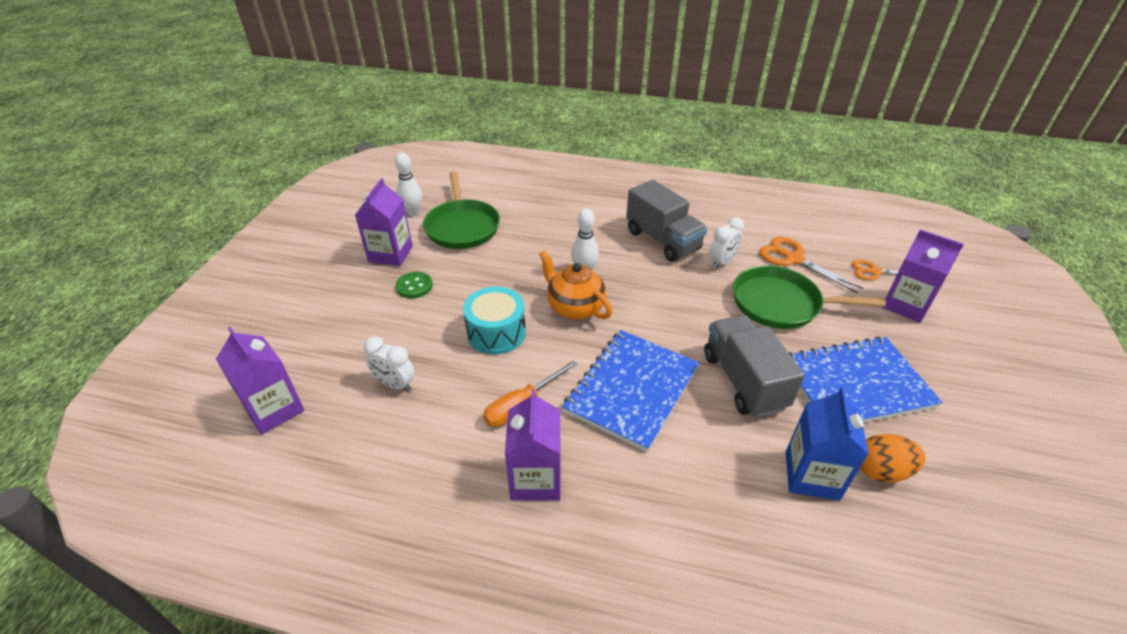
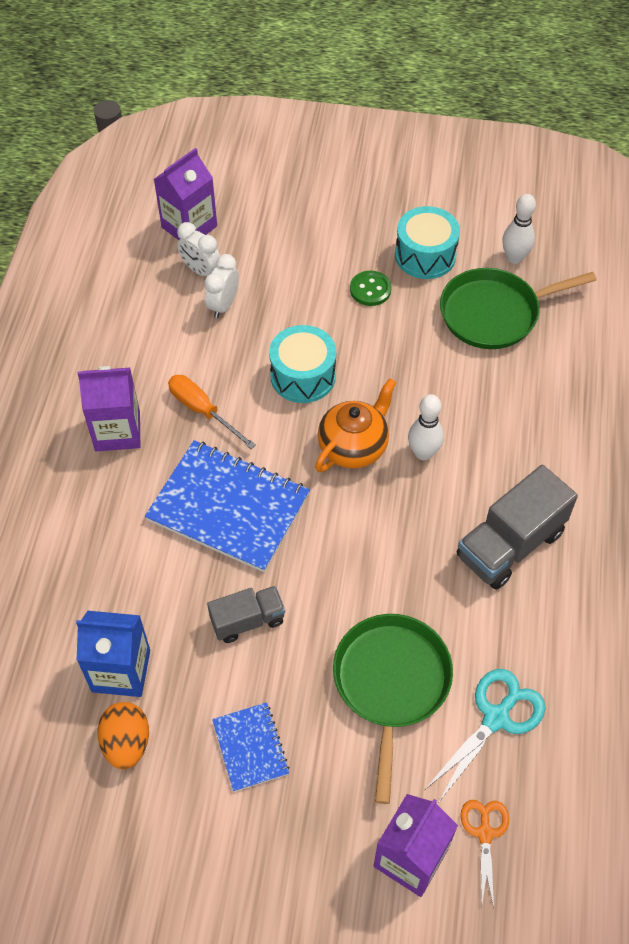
camera: 85 degrees right, 15 degrees up
purple carton [355,178,413,266] -> turquoise drum [395,206,460,279]
grey truck [704,315,805,418] -> grey truck [207,586,285,643], size x0.60
white clock [709,217,744,269] -> white clock moved to [177,222,220,276]
orange scissors [759,237,864,293] -> turquoise scissors [425,669,546,803]
blue notebook [789,336,943,423] -> blue notebook [212,702,290,792], size x0.51

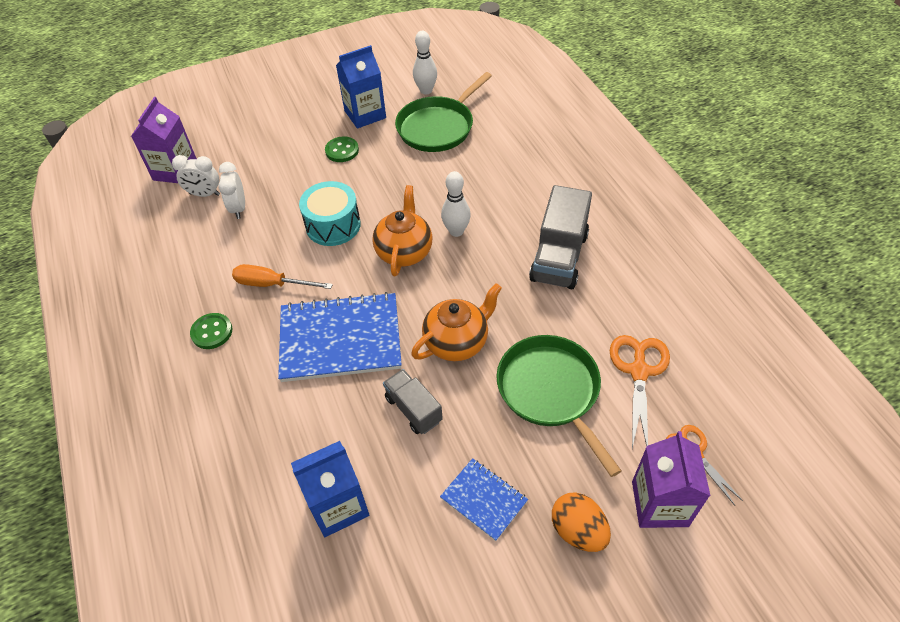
camera: 30 degrees left, 5 degrees down
purple carton [78,366,140,451] -> green button [190,313,232,349]
orange egg [97,702,149,770] -> orange egg moved to [552,492,611,552]
grey truck [207,586,285,643] -> grey truck turned 75 degrees counterclockwise [383,369,443,434]
turquoise drum [395,206,460,279] -> blue carton [336,45,386,129]
turquoise scissors [425,669,546,803] -> orange scissors [610,335,670,449]
none -> orange teapot [411,283,502,361]

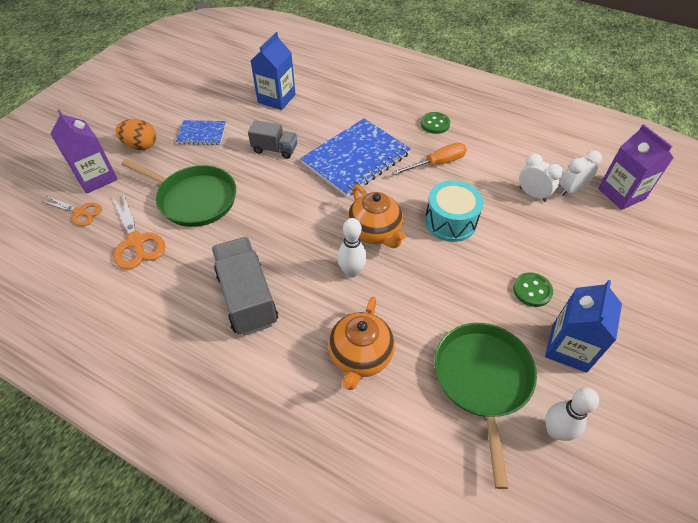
camera: 140 degrees right, 0 degrees up
orange teapot [411,283,502,361] -> orange teapot moved to [328,297,395,390]

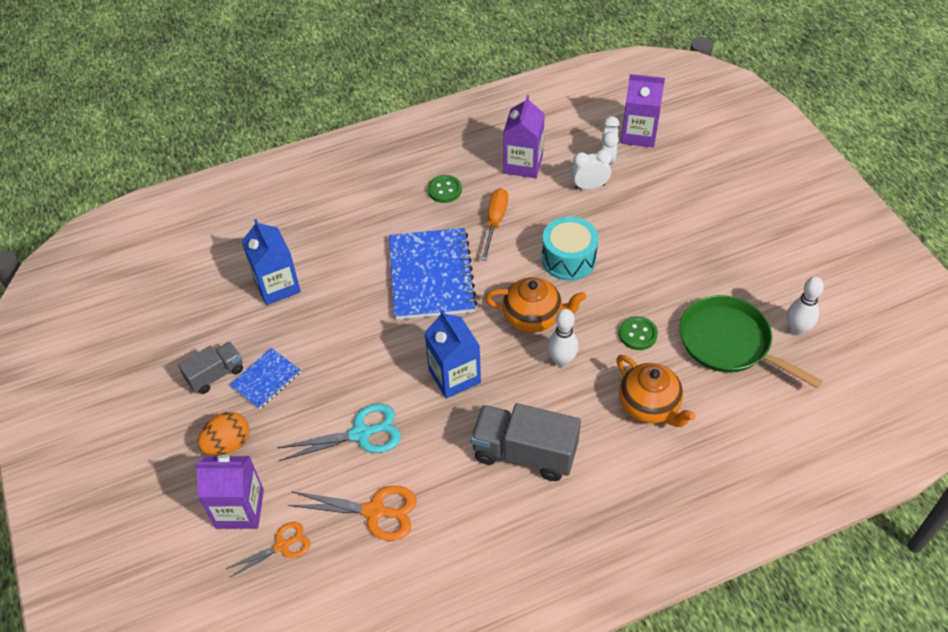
camera: 50 degrees left, 0 degrees up
green pan [122,159,236,227] -> turquoise scissors [277,403,401,461]
grey truck [248,120,297,159] -> grey truck moved to [178,342,243,394]
green button [513,272,553,307] -> green button moved to [619,316,658,350]
blue carton [545,280,622,373] -> blue carton moved to [424,309,481,399]
none -> purple carton [503,95,545,178]

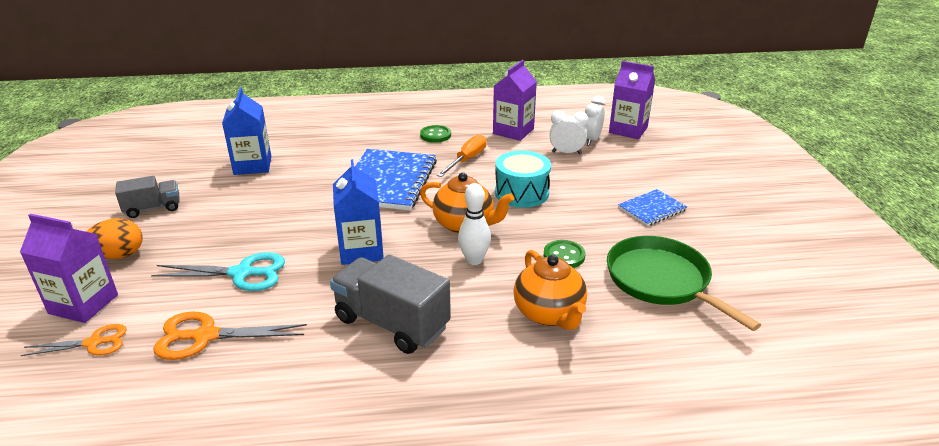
camera: 15 degrees right, 20 degrees down
blue notebook [229,348,301,409] -> blue notebook moved to [618,189,687,226]
orange scissors [288,486,417,541] -> orange scissors turned 150 degrees clockwise [153,312,307,360]
white bowling pin [787,277,824,336] -> none

